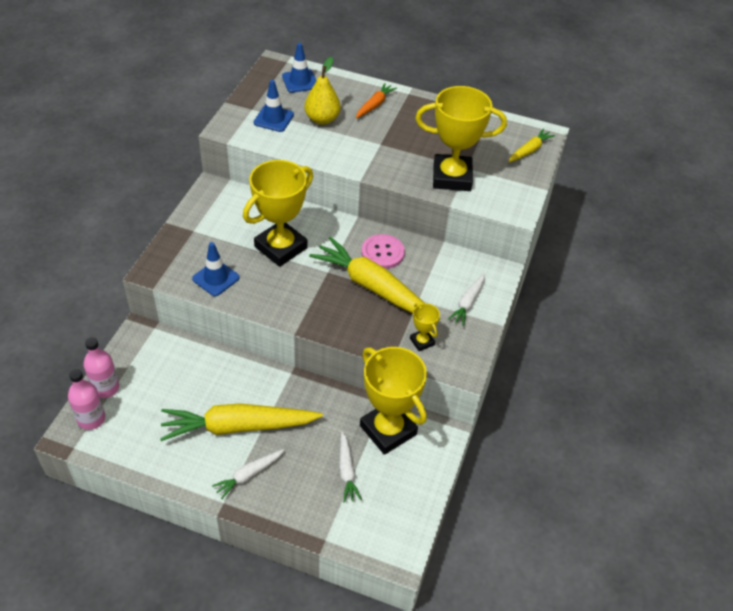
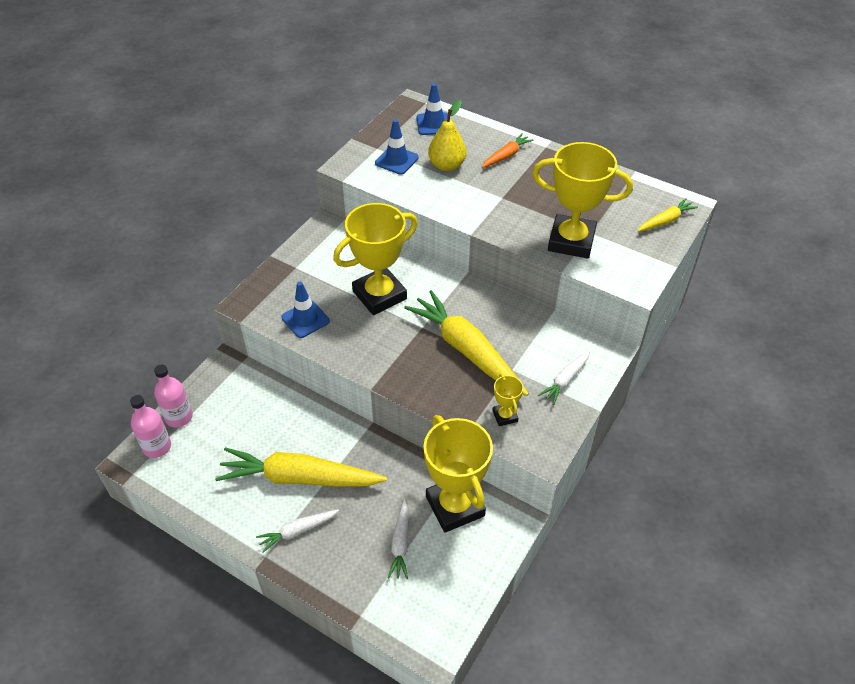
camera: 15 degrees right, 0 degrees up
pink button [361,234,405,269] -> none

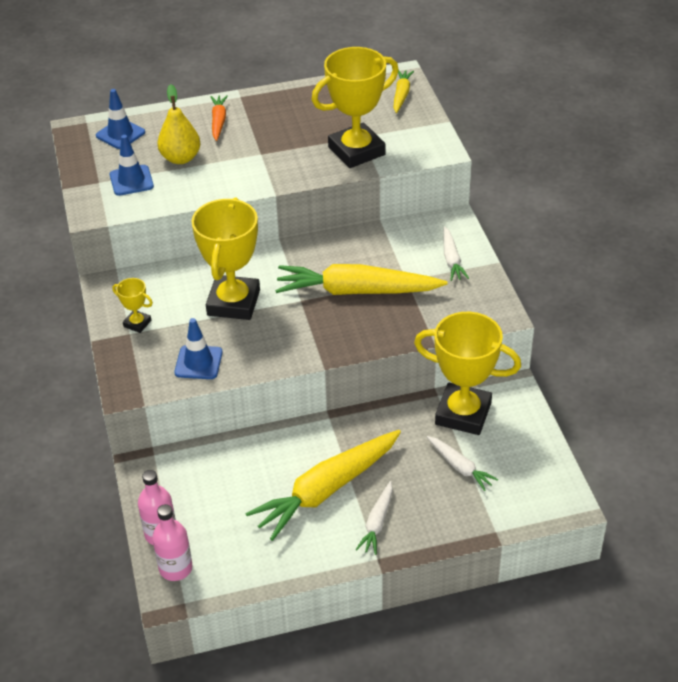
camera: 45 degrees left, 5 degrees down
yellow trophy [492,374,523,426] -> yellow trophy moved to [112,278,153,333]

